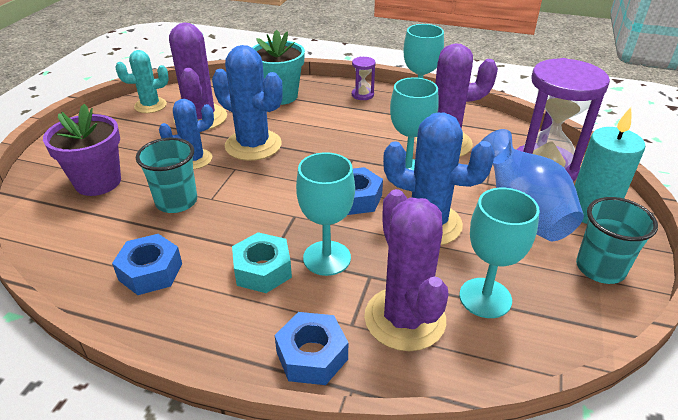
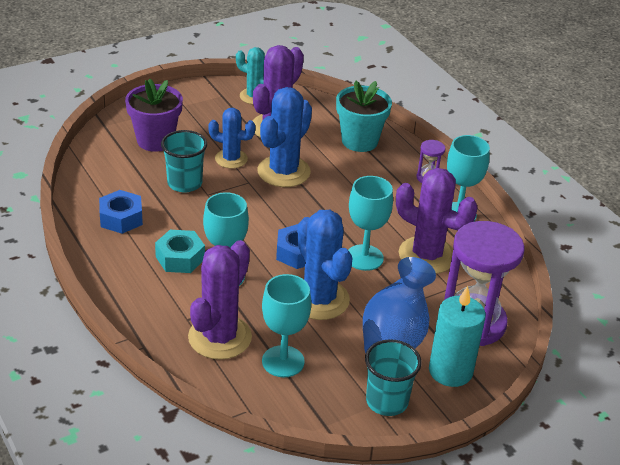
camera: 40 degrees right, 0 degrees up
blue cactus [212,45,283,161] -> blue cactus turned 45 degrees clockwise [257,87,312,187]
blue nut [275,312,348,385] -> none

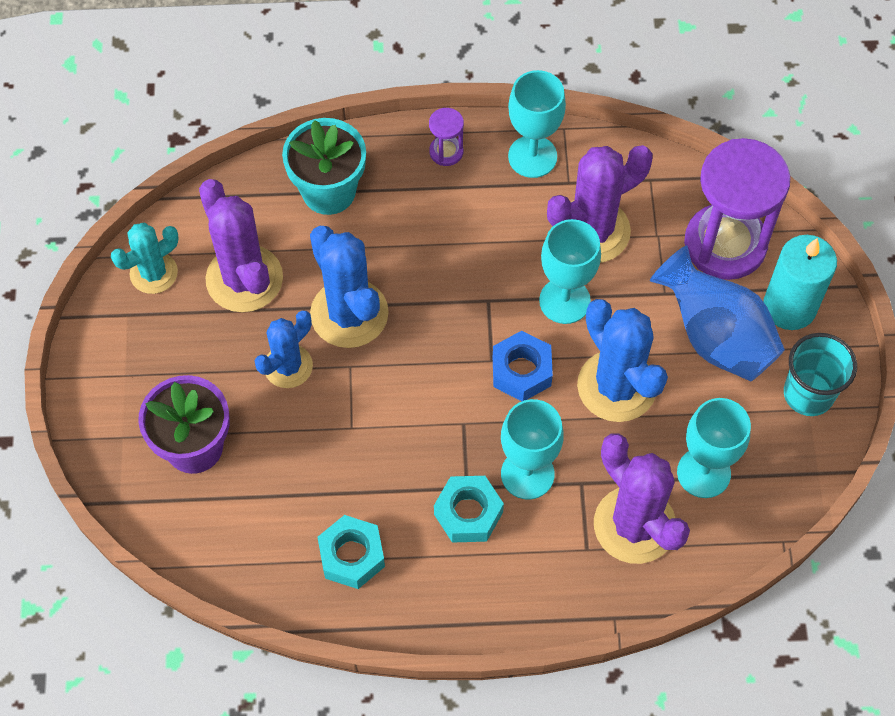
camera: 60 degrees left, 25 degrees up
blue nut [99,190,143,234] -> turquoise nut [317,515,385,589]
turquoise cup [161,130,207,192] -> none
blue cactus [297,210,353,320] -> blue cactus turned 60 degrees clockwise [577,299,668,422]

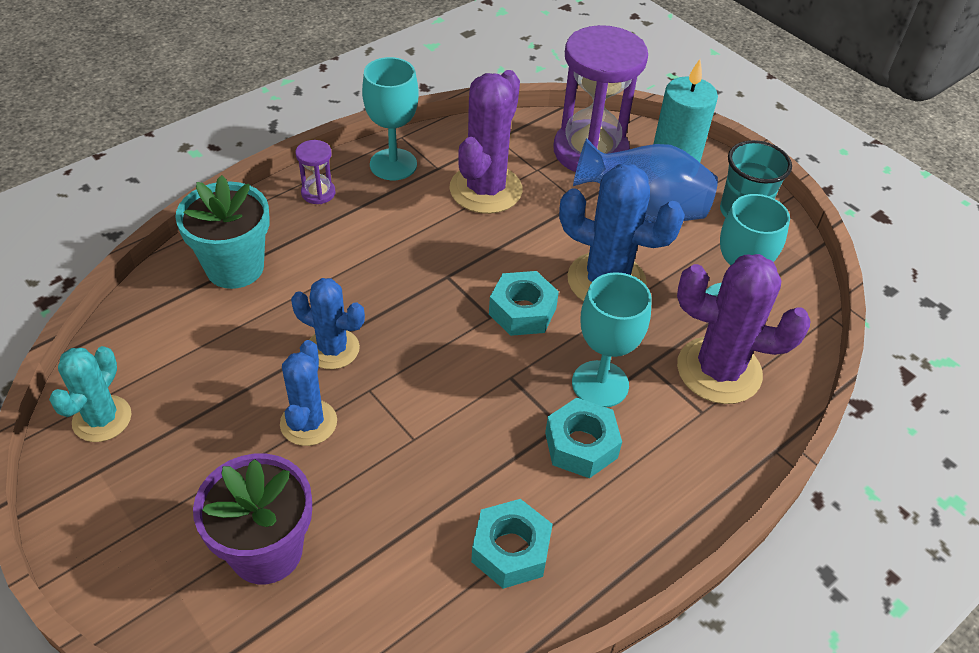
camera: 40 degrees left, 15 degrees down
purple cactus [199,179,283,312] -> none
blue cactus [310,226,389,348] -> blue cactus [291,278,365,369], size x0.62
blue nut [493,331,553,401] -> turquoise nut [489,271,559,336]
turquoise goblet [539,219,601,324] -> none

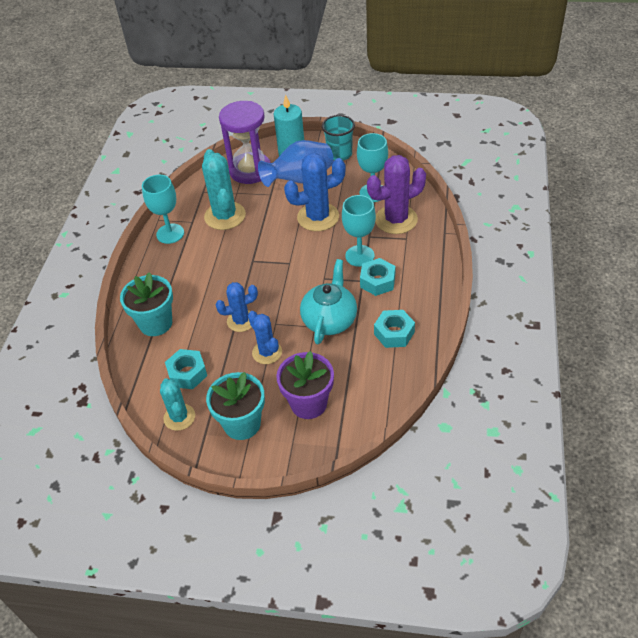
camera: 35 degrees left, 0 degrees up
purple hourglass [296,140,335,204] -> none
purple cactus [449,70,522,214] -> turquoise cactus [202,149,246,230]
turquoise nut [489,271,559,336] -> turquoise nut moved to [165,349,207,389]
none -> turquoise flower pot [206,372,265,440]
none -> turquoise teapot [300,259,357,344]

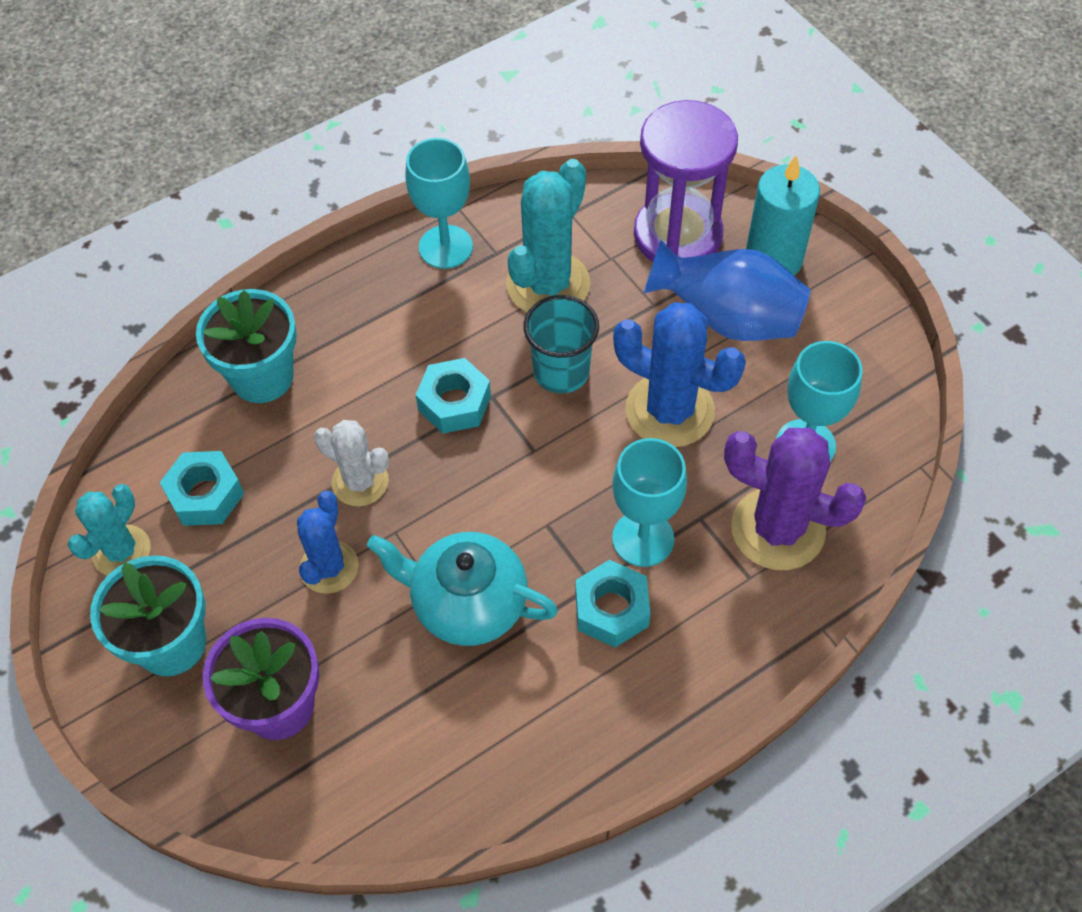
camera: 45 degrees right, 10 degrees up
blue cactus [215,282,258,332] -> white cactus [314,420,389,506]
turquoise teapot [300,259,357,344] -> turquoise teapot turned 135 degrees counterclockwise [367,532,558,646]
turquoise cup [322,115,355,161] -> turquoise cup moved to [523,295,599,393]
turquoise nut [374,310,415,348] -> turquoise nut moved to [416,358,491,434]

